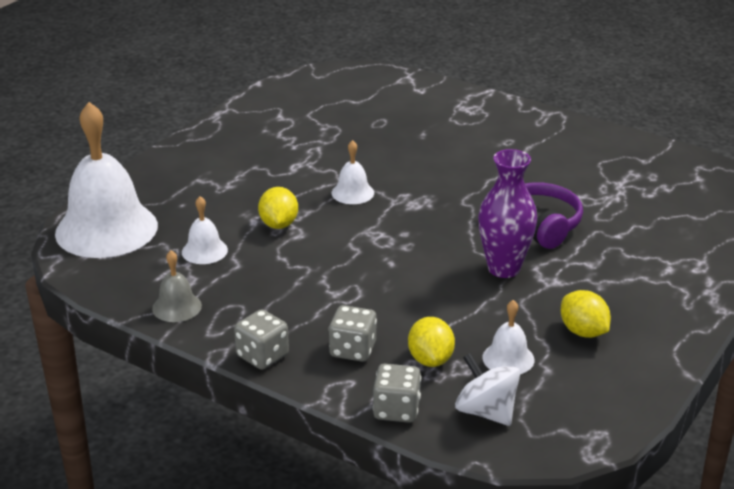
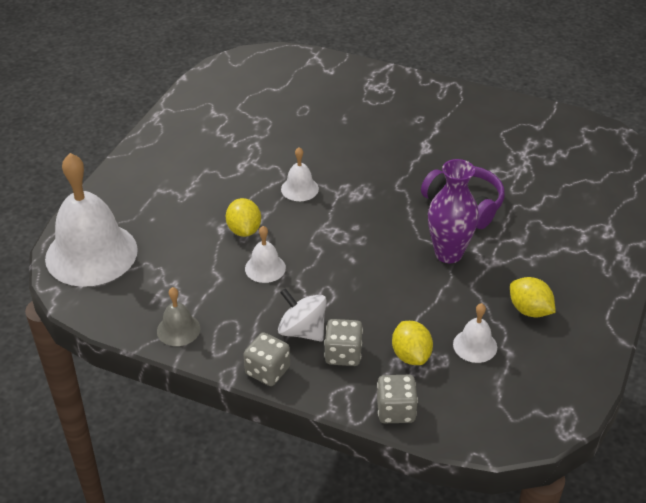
camera: 10 degrees left, 10 degrees up
white bell [182,196,228,264] -> white bell moved to [245,226,286,283]
white spinning top [455,353,520,426] -> white spinning top moved to [278,288,327,342]

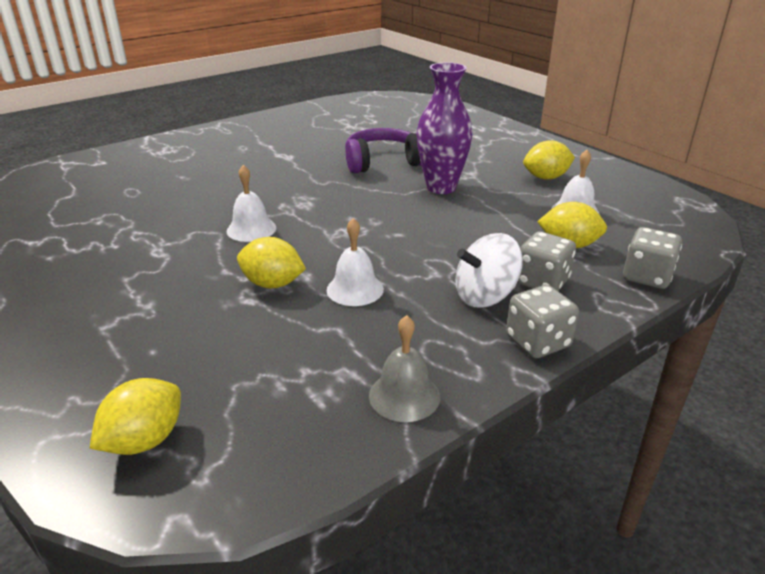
camera: 60 degrees left, 10 degrees down
white bell [45,153,138,287] -> yellow lemon [90,378,181,455]

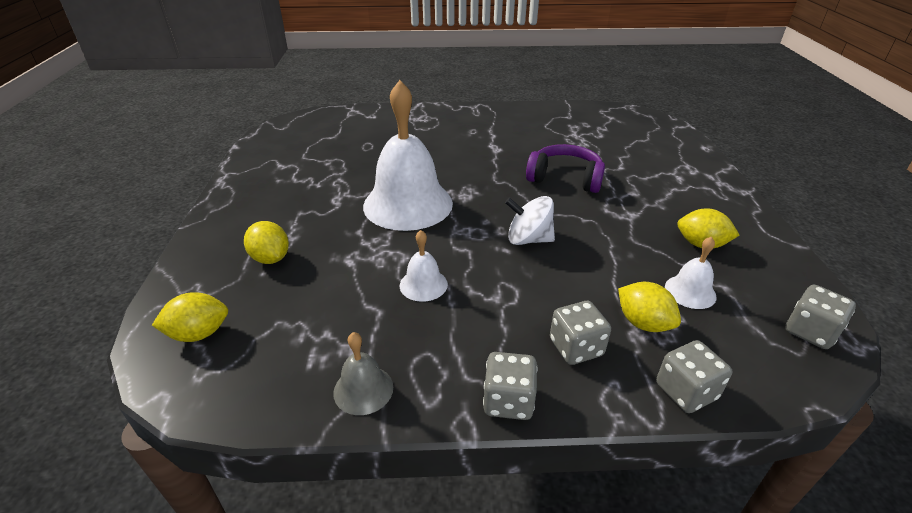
camera: 35 degrees right, 5 degrees up
white bell [227,165,276,242] -> white bell [363,80,453,231], size x2.26
yellow lemon [237,237,306,289] -> yellow lemon moved to [244,221,289,264]
purple vase [417,62,472,194] -> none
white spinning top [455,233,523,308] -> white spinning top moved to [505,196,555,245]
none -> grey dice [785,285,856,349]

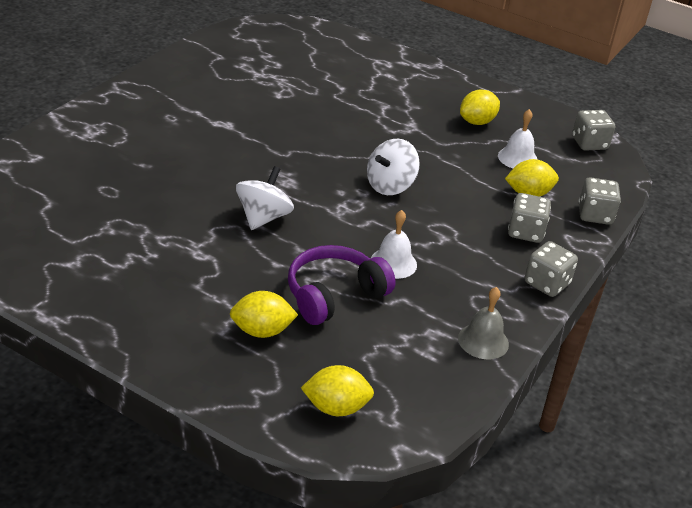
camera: 60 degrees left, 0 degrees up
yellow lemon [152,292,228,342] -> yellow lemon turned 75 degrees clockwise [301,365,374,416]
white bell [363,80,453,231] -> white spinning top [236,166,294,230]
purple headphones [526,144,605,193] -> purple headphones moved to [288,245,396,325]

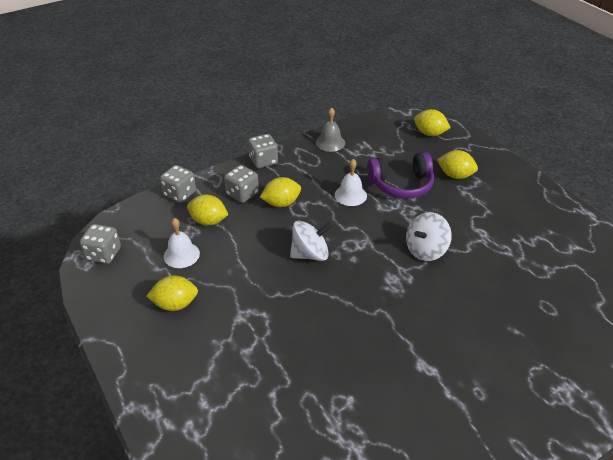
camera: 150 degrees left, 5 degrees up
none -> yellow lemon [260,177,301,207]

